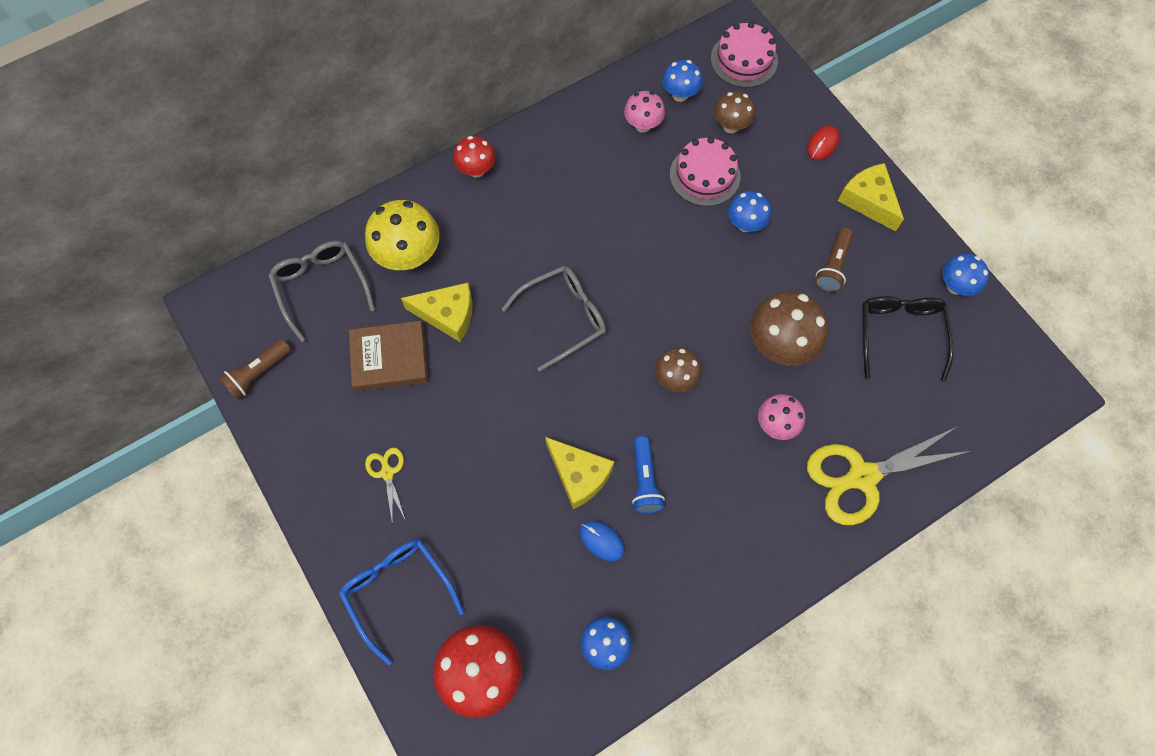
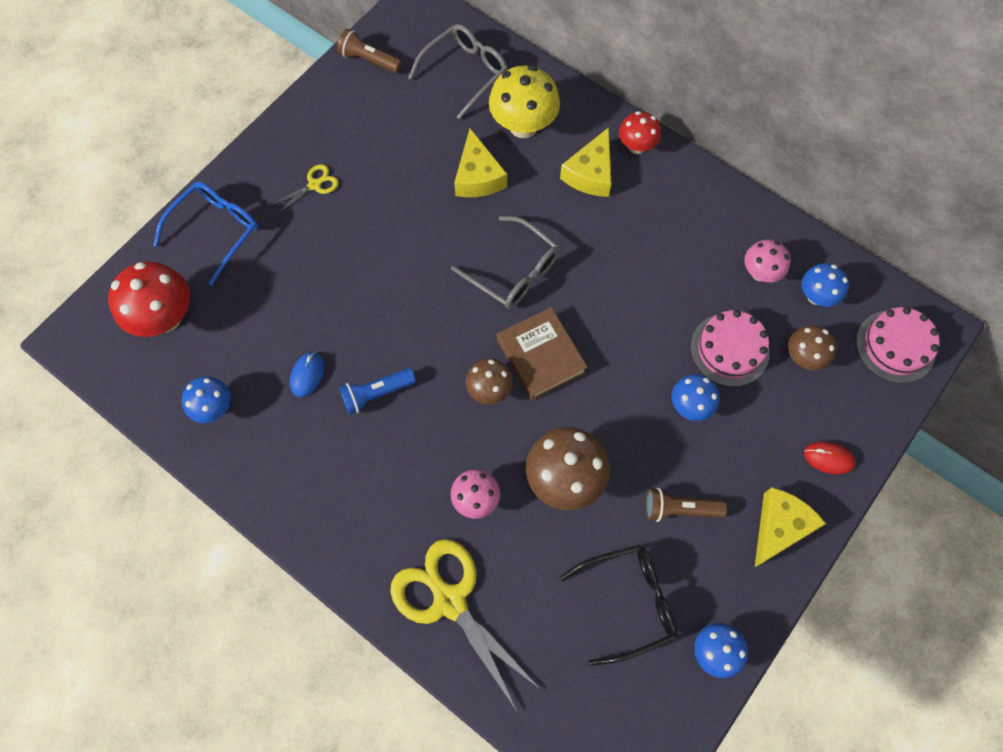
camera: 70 degrees right, 0 degrees up
brown book [349,321,428,392] -> brown book moved to [497,307,588,401]
yellow cheese [545,437,614,509] -> yellow cheese moved to [560,127,611,197]

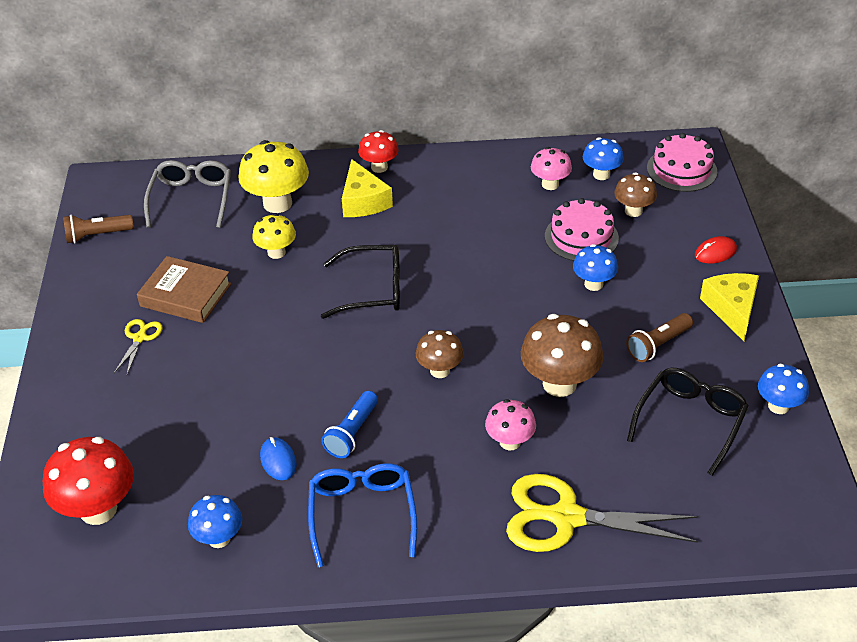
camera: 40 degrees left, 25 degrees down
blue glasses [153,182,258,285] -> blue glasses moved to [308,463,417,567]
grey glasses [451,216,560,309] -> black glasses [321,245,400,319]
yellow cheese [454,128,507,197] -> yellow mushroom [252,213,296,259]
brown book [497,307,588,401] -> brown book moved to [137,256,231,323]

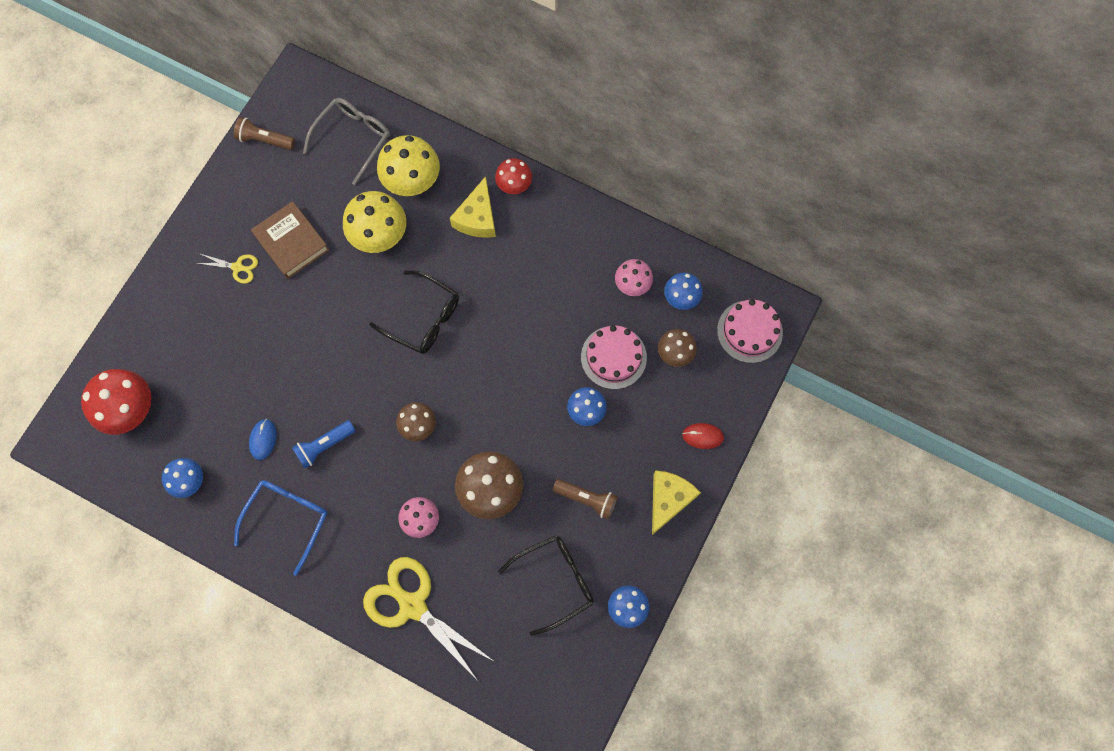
camera: 30 degrees right, 30 degrees up
yellow scissors [114,319,162,374] -> yellow scissors turned 60 degrees clockwise [197,254,258,284]
yellow mushroom [252,213,296,259] -> yellow mushroom [343,191,406,253], size x1.67
brown flashlight [626,313,693,362] -> brown flashlight turned 150 degrees counterclockwise [553,479,618,520]

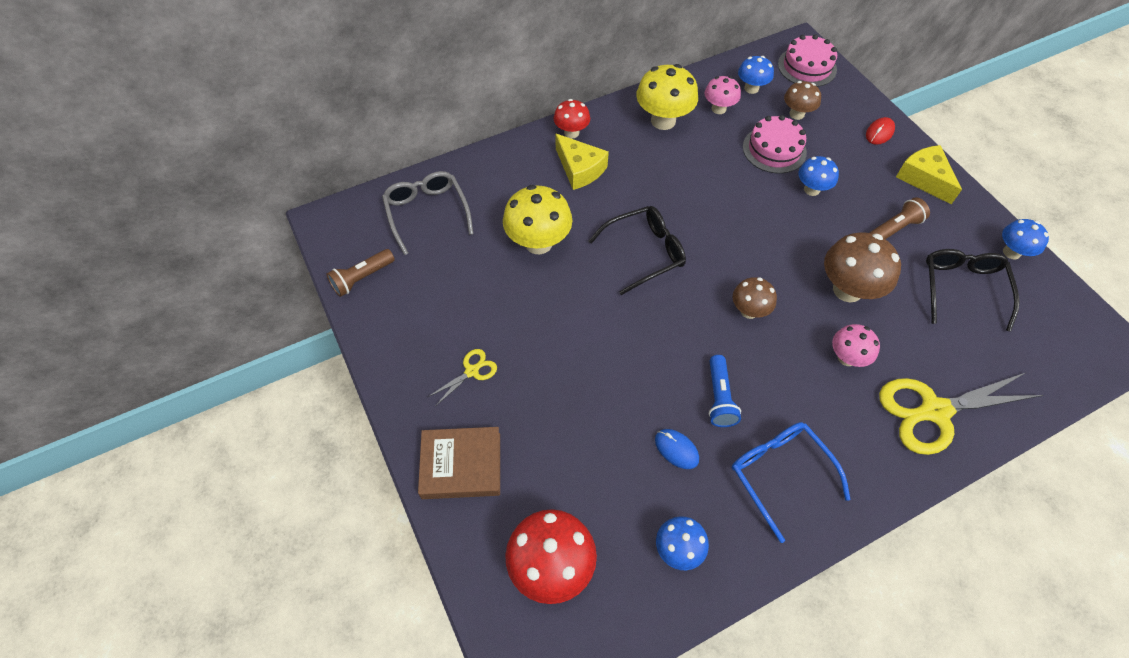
camera: 55 degrees left, 15 degrees down
brown book [251,201,329,279] -> brown book moved to [418,427,500,499]
yellow mushroom [377,135,440,196] -> yellow mushroom moved to [636,64,698,130]

